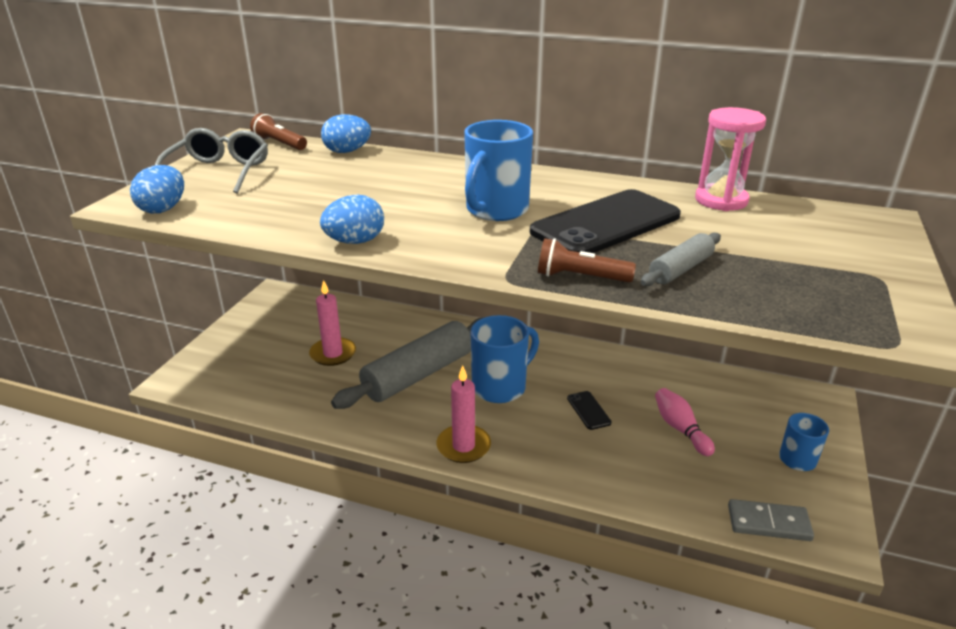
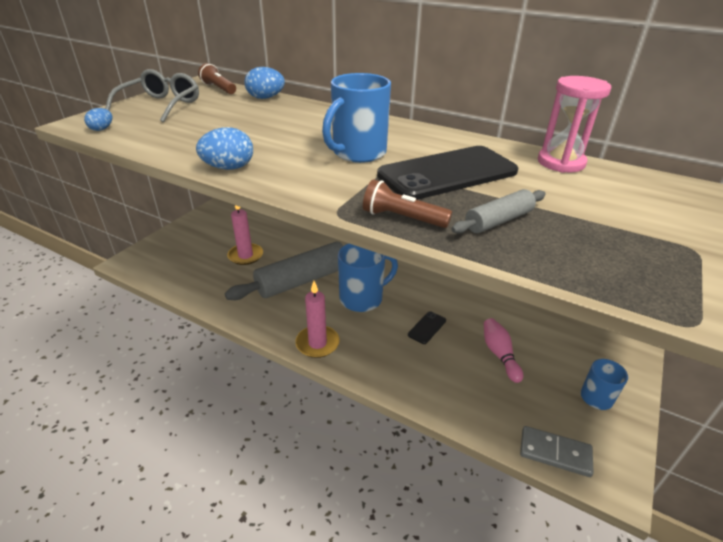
camera: 10 degrees right, 5 degrees up
blue egg [130,165,184,213] -> blue egg [84,108,113,131], size x0.60
black phone [567,391,612,430] -> black phone turned 45 degrees clockwise [408,311,446,344]

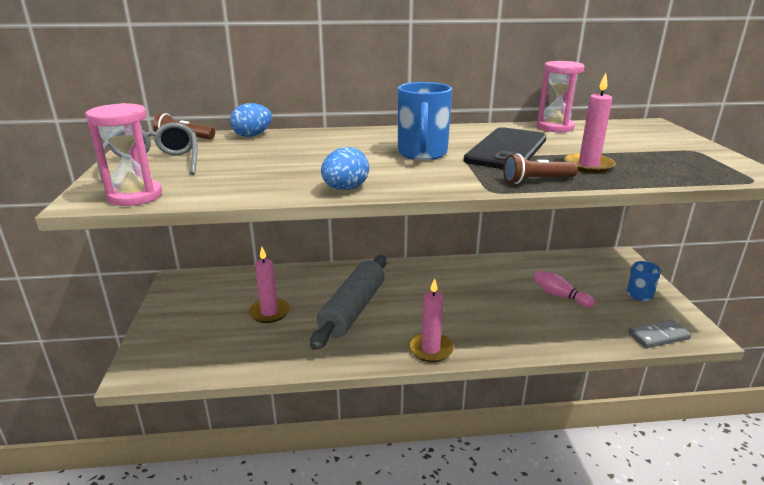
camera: 35 degrees left, 10 degrees down
blue egg [84,108,113,131] -> pink hourglass [85,103,162,206]
blue mug [338,244,398,312] -> none
black phone [408,311,446,344] -> none
grey rolling pin [451,189,545,234] -> pink candle [564,73,616,173]

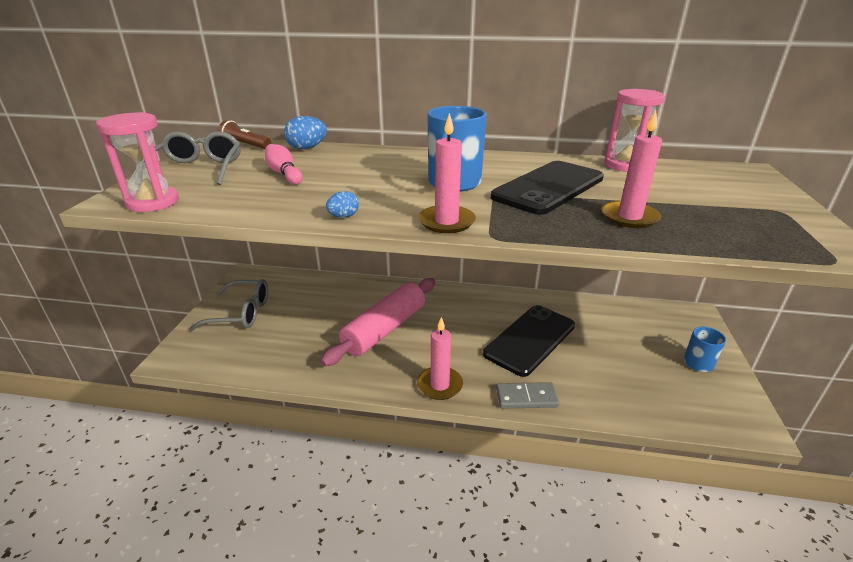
camera: 15 degrees right, 5 degrees up
pink candle [248,247,290,323] -> pink candle moved to [418,113,476,233]
grey rolling pin [310,255,386,350] -> pink rolling pin [320,278,435,366]
blue egg [321,147,369,190] -> blue egg [326,191,359,218], size x0.60
brown flashlight [503,154,578,184] -> none
pink bowling pin [534,271,595,308] -> pink bowling pin moved to [265,144,303,185]
grey domino [628,320,691,348] -> grey domino moved to [496,382,560,408]
none -> grey glasses [190,279,268,331]
none -> black phone [483,305,575,377]

